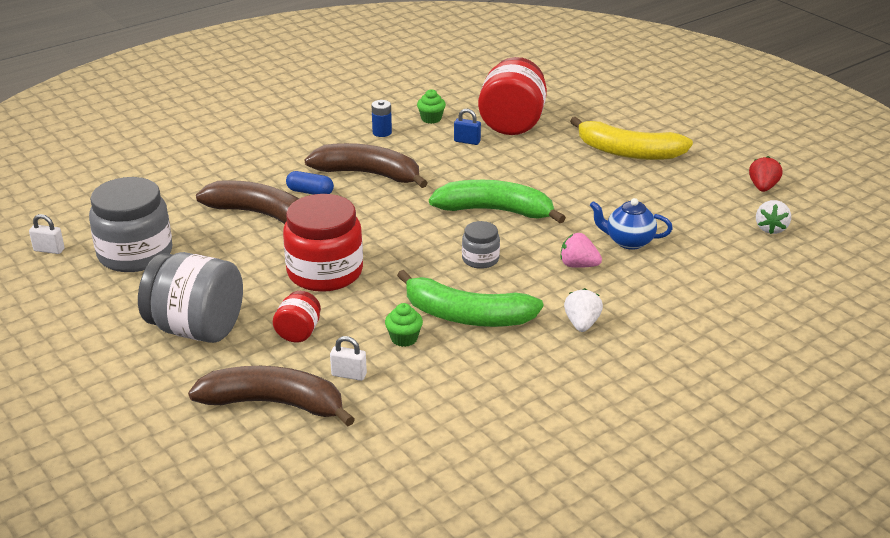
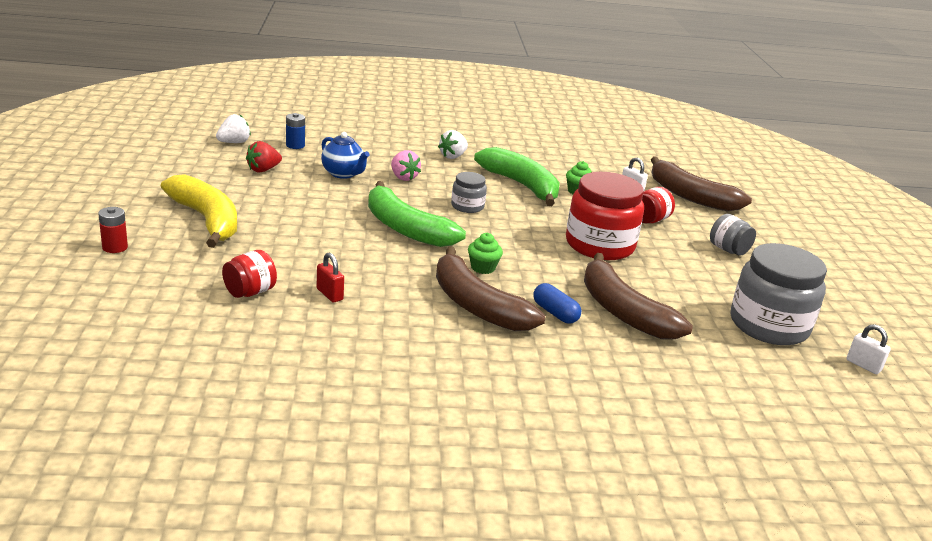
camera: 150 degrees left, 5 degrees down
grey jar [138,252,243,343] -> grey jar [710,214,756,256], size x0.50
blue battery [371,100,392,137] -> blue battery moved to [286,113,305,149]
green cupcake [417,89,446,124] -> green cupcake moved to [468,233,503,274]
blue padlock [454,109,481,145] -> red padlock [317,252,344,302]
red jar [478,57,547,135] -> red jar [222,250,277,298], size x0.50
red strawberry [749,156,782,192] -> red strawberry moved to [246,141,282,173]
none -> red battery [98,207,128,253]

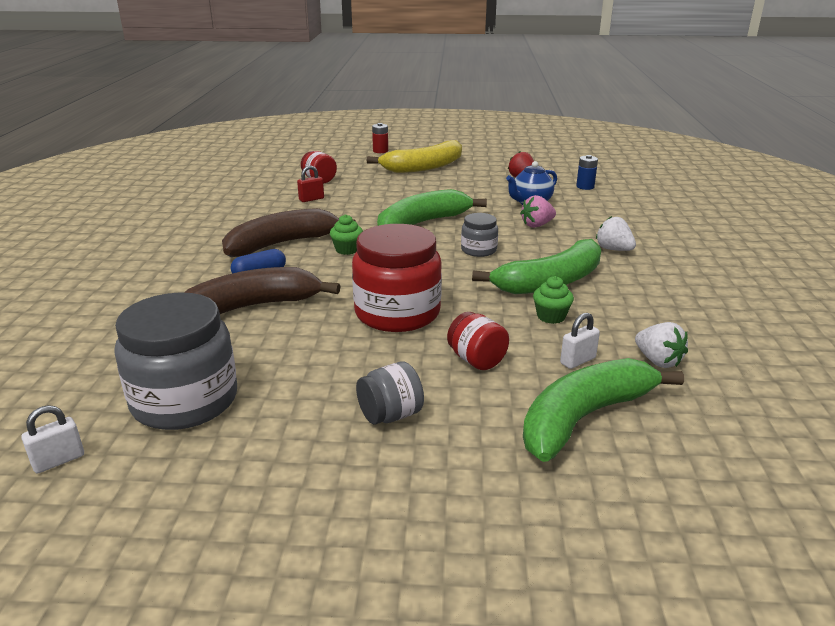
camera: 100 degrees right, 0 degrees up
white strawberry [216,114,251,143] -> white strawberry moved to [635,322,688,368]
brown banana [651,157,752,211] -> green banana [523,358,684,462]

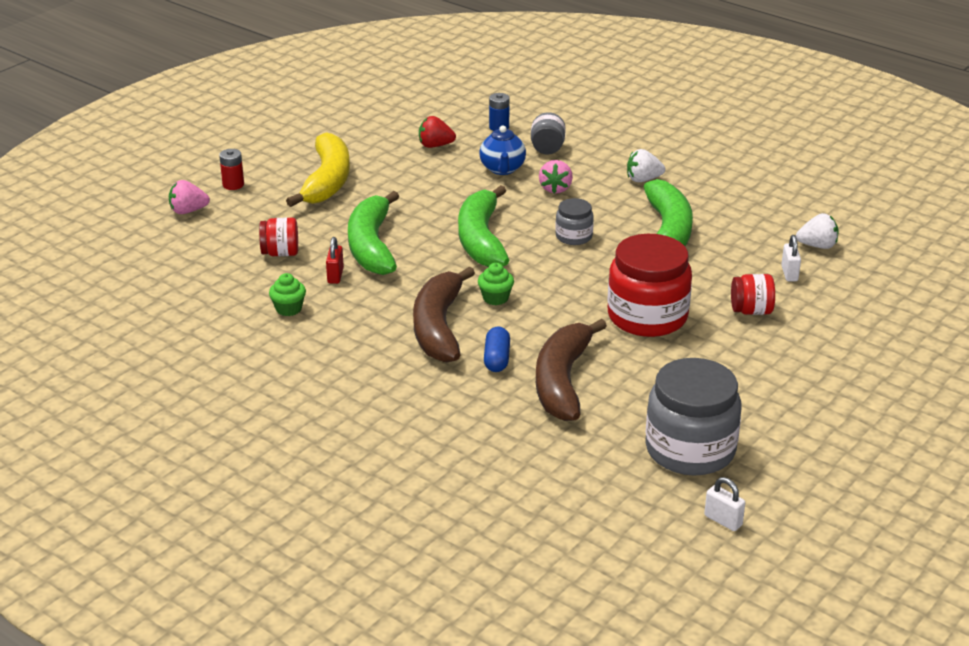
camera: 55 degrees left, 5 degrees up
white padlock [21,405,84,473] -> white padlock turned 45 degrees counterclockwise [704,477,745,531]
grey jar [356,361,424,425] -> grey jar moved to [531,112,565,155]
green banana [523,358,684,462] -> green banana moved to [348,191,399,275]
green cupcake [533,276,574,324] -> green cupcake moved to [269,273,306,316]
none -> pink strawberry [169,180,210,214]

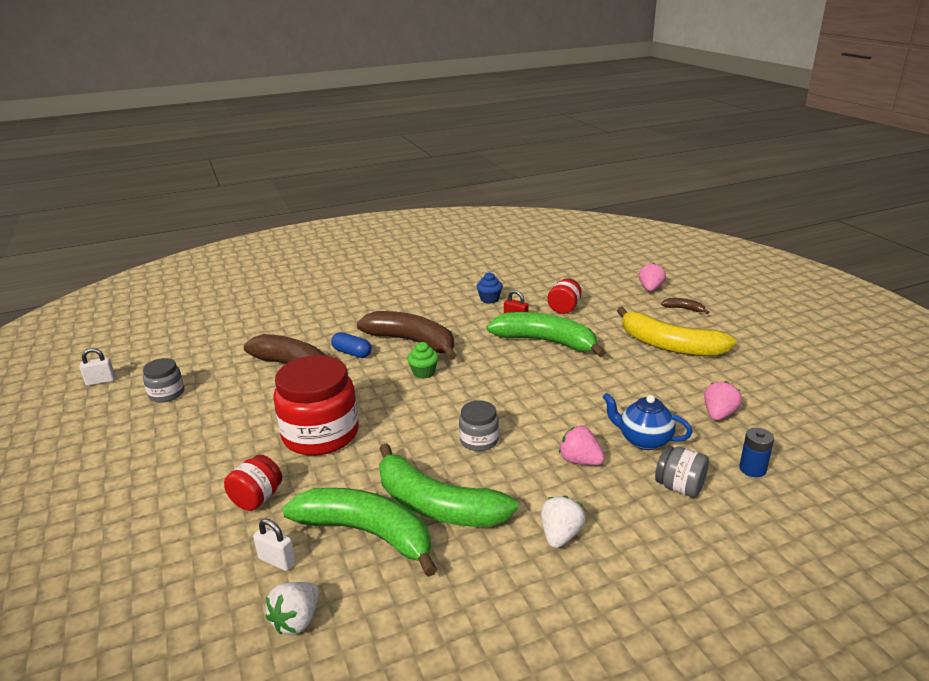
camera: 120 degrees right, 5 degrees down
red battery [219,149,244,190] -> brown banana [661,298,709,314]
green cupcake [269,273,306,316] -> blue cupcake [477,272,503,304]
red strawberry [419,116,456,148] -> pink strawberry [704,381,742,420]
green banana [458,185,509,267] -> green banana moved to [282,488,437,577]
grey jar [645,358,741,476] -> grey jar [143,358,185,402], size x0.50

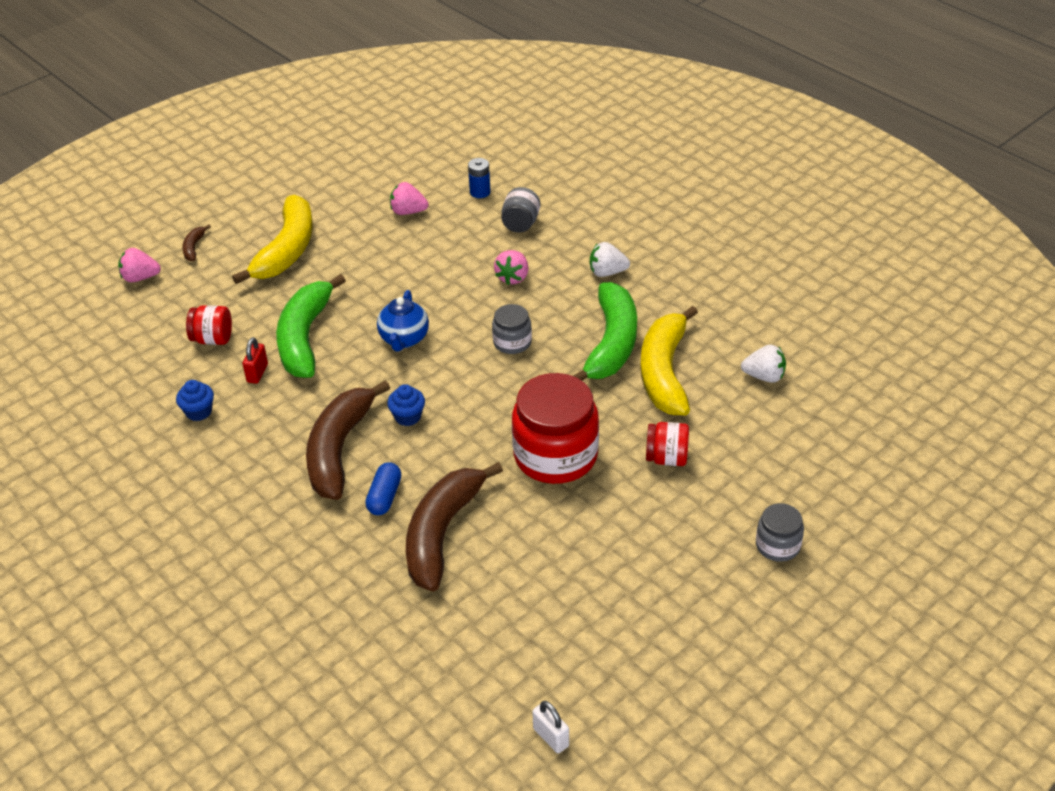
camera: 110 degrees left, 15 degrees up
grey jar [143,358,185,402] -> grey jar moved to [756,503,804,562]
white padlock [253,519,296,571] -> none
green banana [282,488,437,577] -> yellow banana [640,306,698,415]
green cupcake [407,342,439,379] -> blue cupcake [387,384,425,426]
blue teapot [603,393,692,450] -> blue teapot moved to [377,290,429,352]

